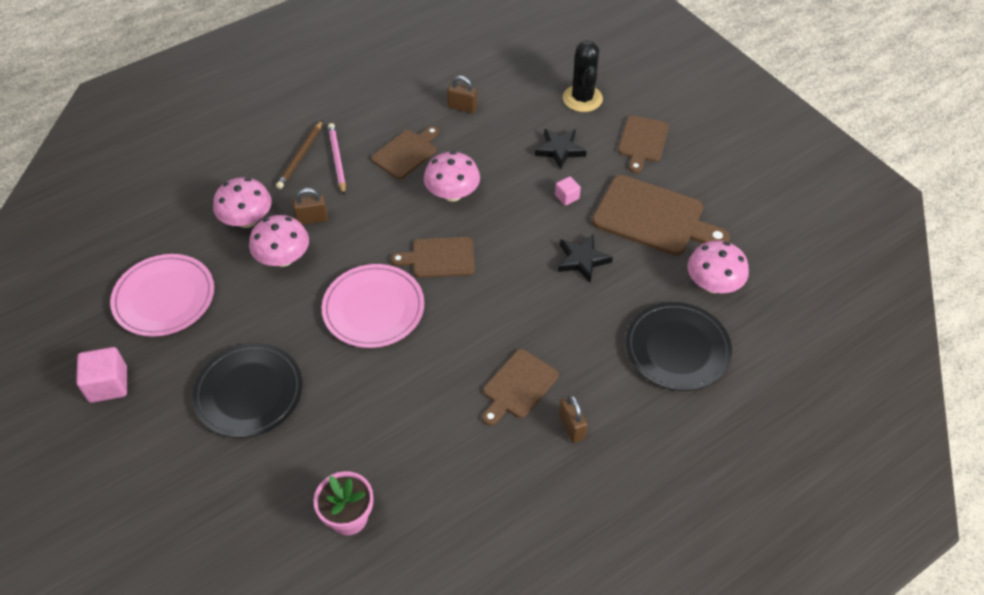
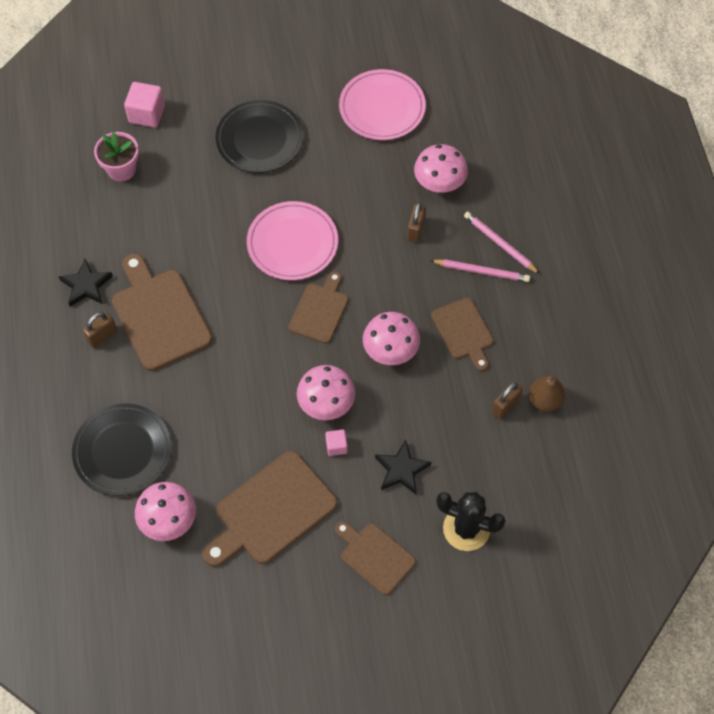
camera: 115 degrees right, 10 degrees up
pink cube [76,347,127,403] -> pink cube moved to [124,82,165,127]
pink mushroom [249,215,309,267] -> pink mushroom moved to [297,365,355,420]
brown pencil [276,120,323,189] -> pink pencil [464,211,540,274]
brown cutting board [482,349,559,426] -> brown cutting board [112,254,212,371], size x1.64
black star [558,234,613,283] -> black star moved to [58,259,113,307]
brown padlock [559,395,588,443] -> brown padlock turned 45 degrees counterclockwise [82,312,117,348]
none -> brown pear [529,375,565,412]

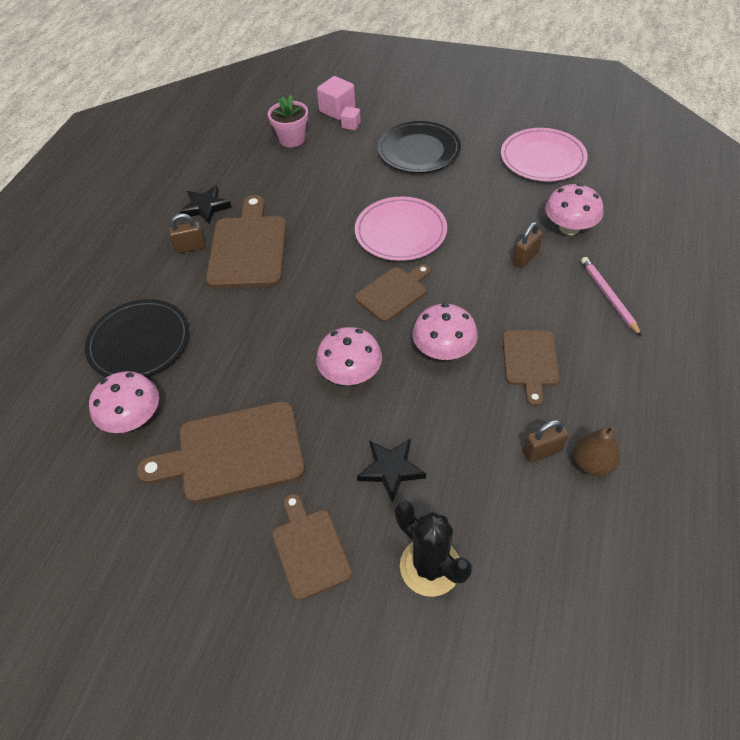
camera: 30 degrees right, 10 degrees down
pink cube [325,429,348,456] -> pink cube moved to [341,107,361,130]
pink pencil [430,259,530,282] -> none

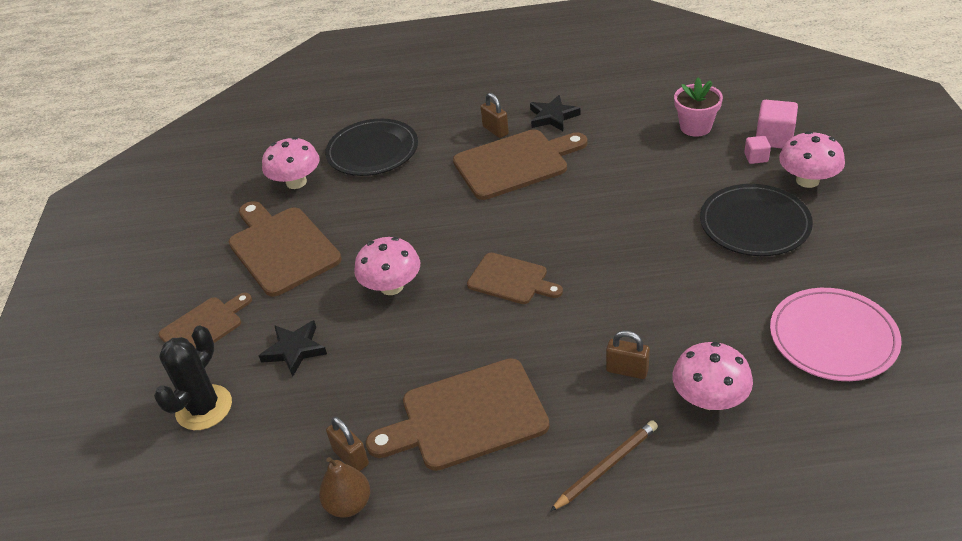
camera: 70 degrees right, 10 degrees down
pink plate [355,197,447,261] -> none
pink mushroom [412,303,478,360] -> pink mushroom moved to [779,131,845,188]
brown cutting board [502,330,560,406] -> brown cutting board [366,358,550,471], size x1.64
pink pencil [581,257,642,337] -> brown pencil [550,420,658,512]

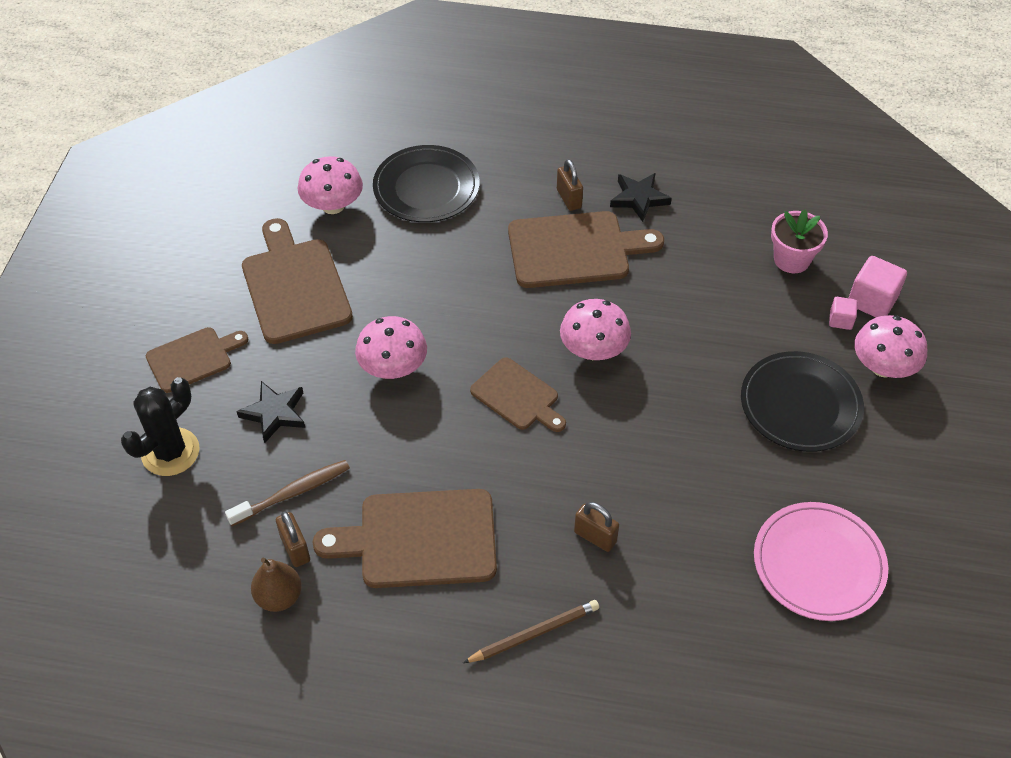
camera: 10 degrees right, 10 degrees up
pink mushroom [672,342,753,410] -> pink mushroom moved to [560,299,631,360]
none -> brown toothbrush [225,460,350,526]

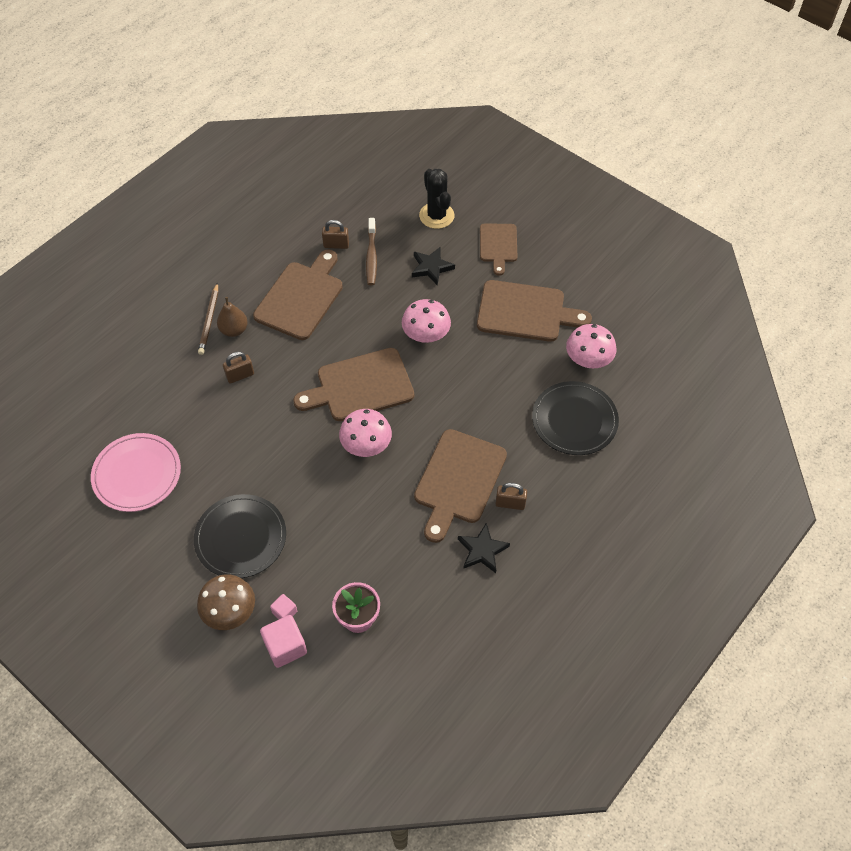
camera: 120 degrees right, 5 degrees up
brown pear [251,558,302,612] -> brown pear moved to [217,297,248,337]
brown cutting board [470,357,566,432] -> brown cutting board [293,348,414,421], size x1.64
pink mushroom [854,315,927,378] -> brown mushroom [197,574,255,630]

